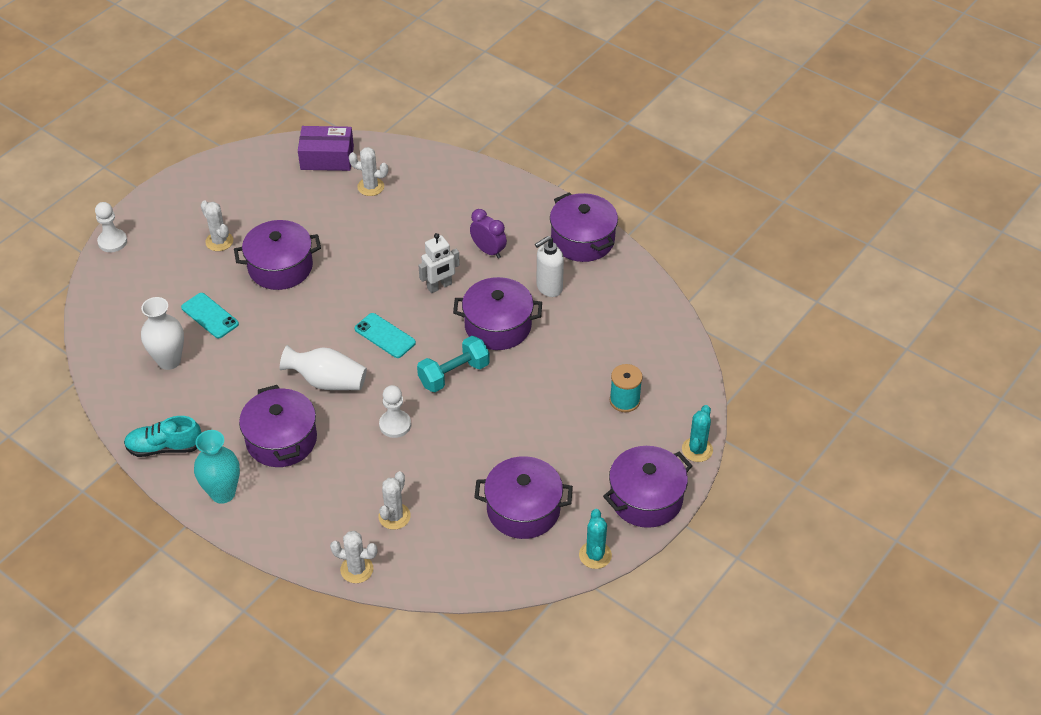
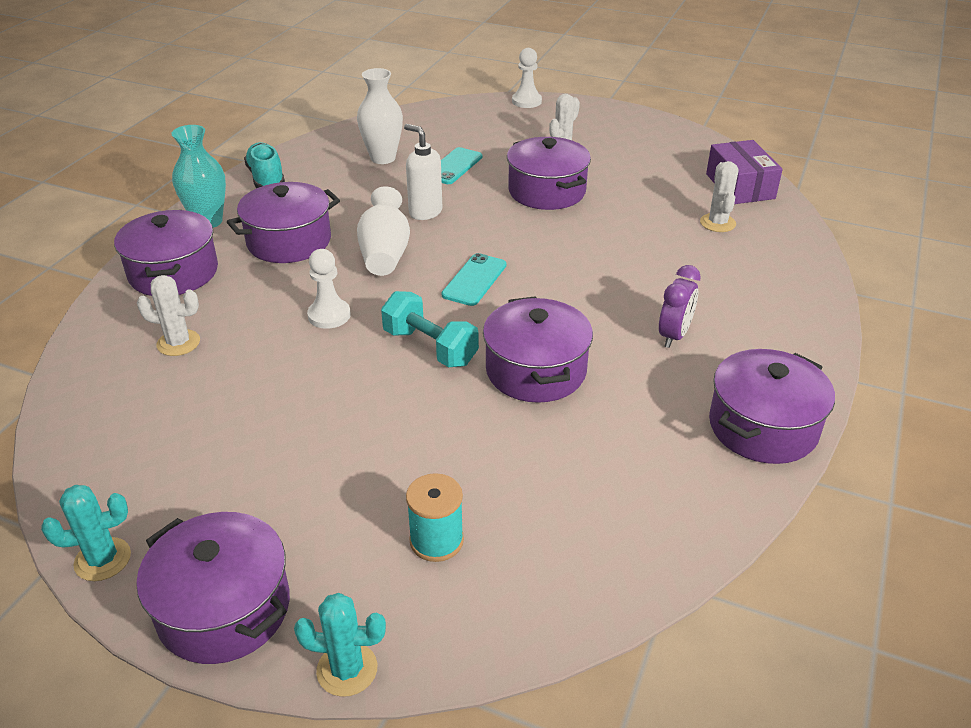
camera: 75 degrees right, 10 degrees down
white cactus [330,531,377,583] -> none
white robot [419,233,460,293] -> none
purple pot [474,456,573,539] -> purple pot moved to [114,210,218,296]
white soap dispenser [535,236,564,297] -> white soap dispenser moved to [404,124,442,220]

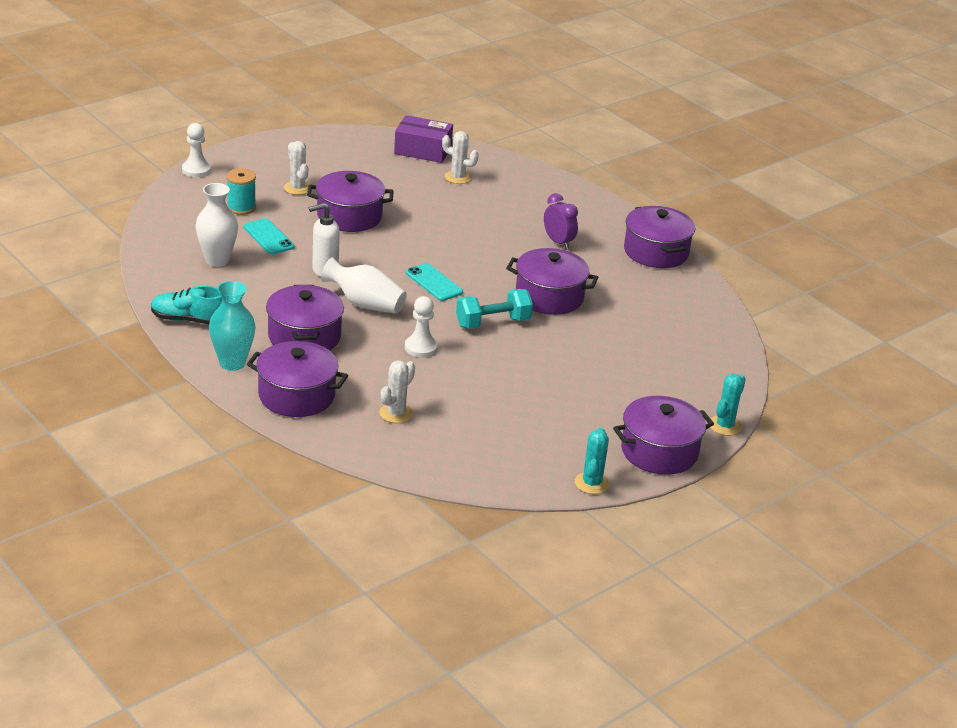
camera: 65 degrees left, 5 degrees down
turquoise spool [406,473,464,562] -> turquoise spool moved to [227,168,256,215]

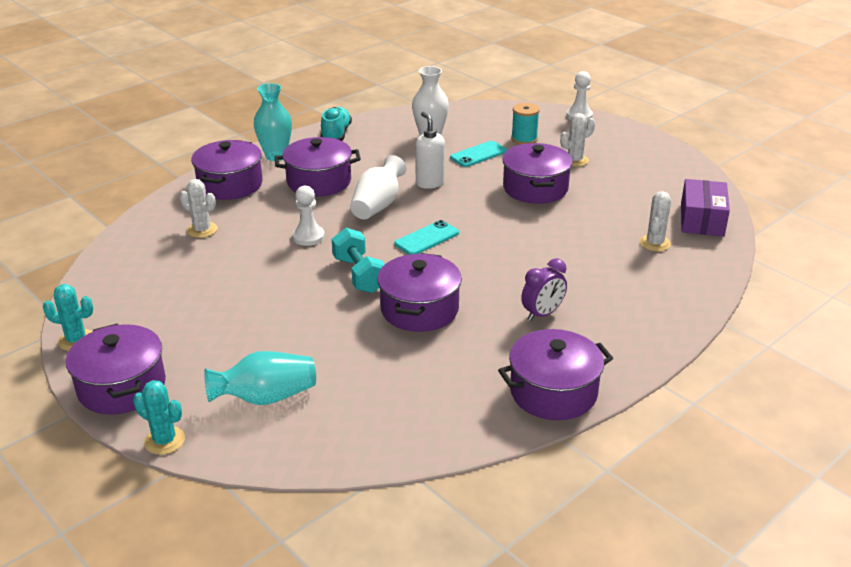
camera: 90 degrees right, 0 degrees up
none -> turquoise vase [204,351,316,405]

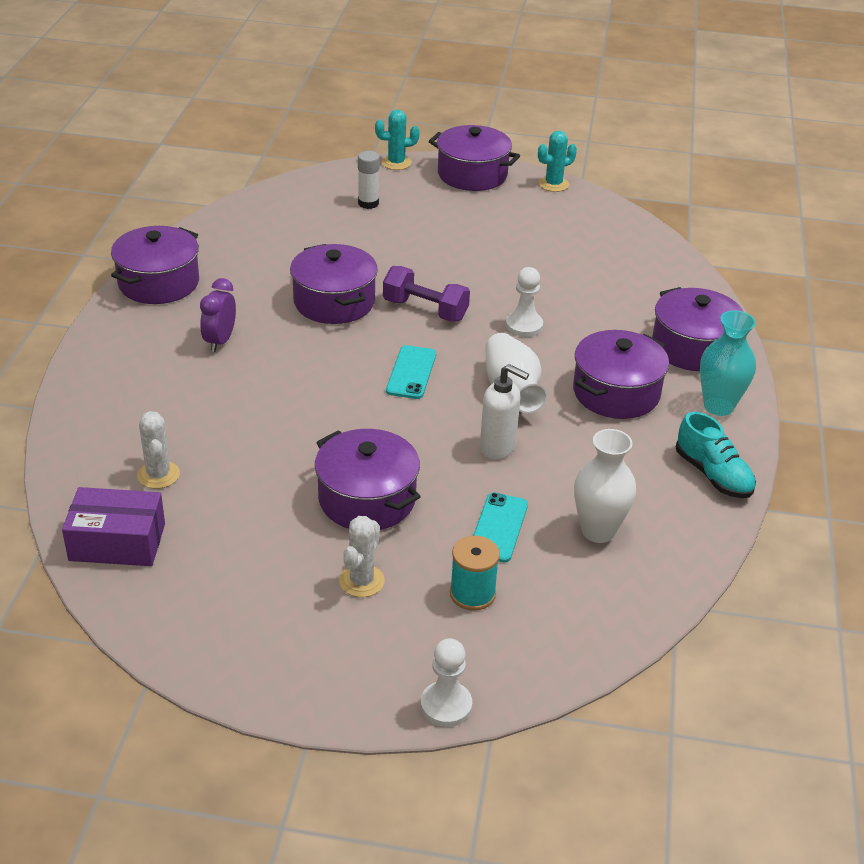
camera: 140 degrees right, 5 degrees up
white cactus [180,179,218,238] -> none
turquoise vase [204,351,316,405] -> white glue stick [358,151,380,209]
turquoise dumbbell [332,228,385,293] -> purple dumbbell [383,266,470,322]
purple box [681,179,730,236] -> purple box turned 60 degrees counterclockwise [62,487,165,566]

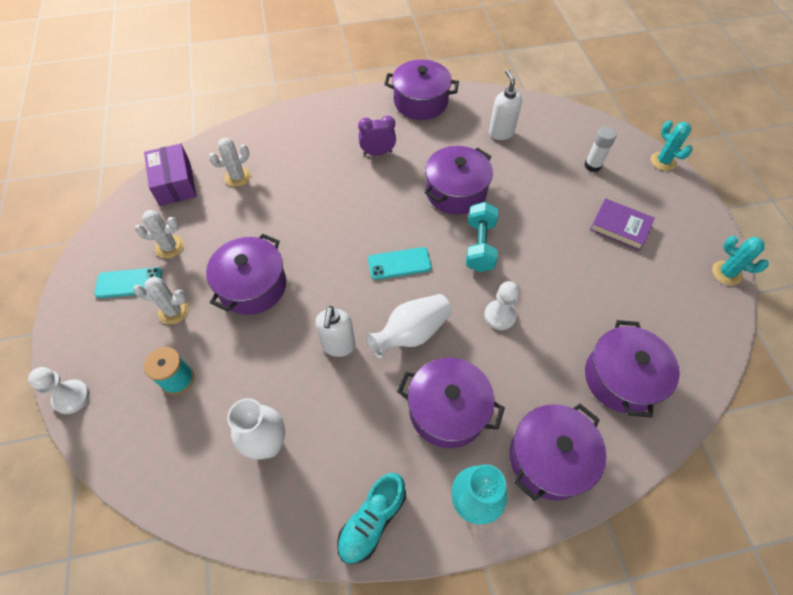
camera: 70 degrees right, 20 degrees up
purple dumbbell [383,266,470,322] -> turquoise dumbbell [466,202,498,272]
purple pot [429,125,520,191] -> purple pot moved to [585,320,680,418]
turquoise phone [473,493,528,562] -> turquoise phone moved to [94,267,162,298]
none -> white cactus [135,210,184,259]
none -> white soap dispenser [489,70,522,140]
none -> purple book [590,198,655,251]

